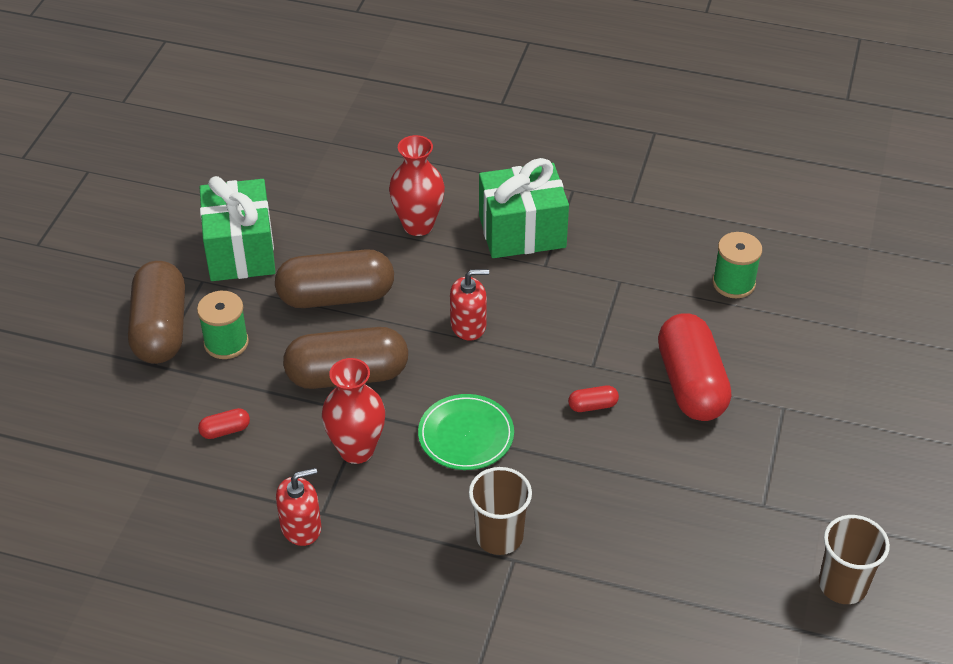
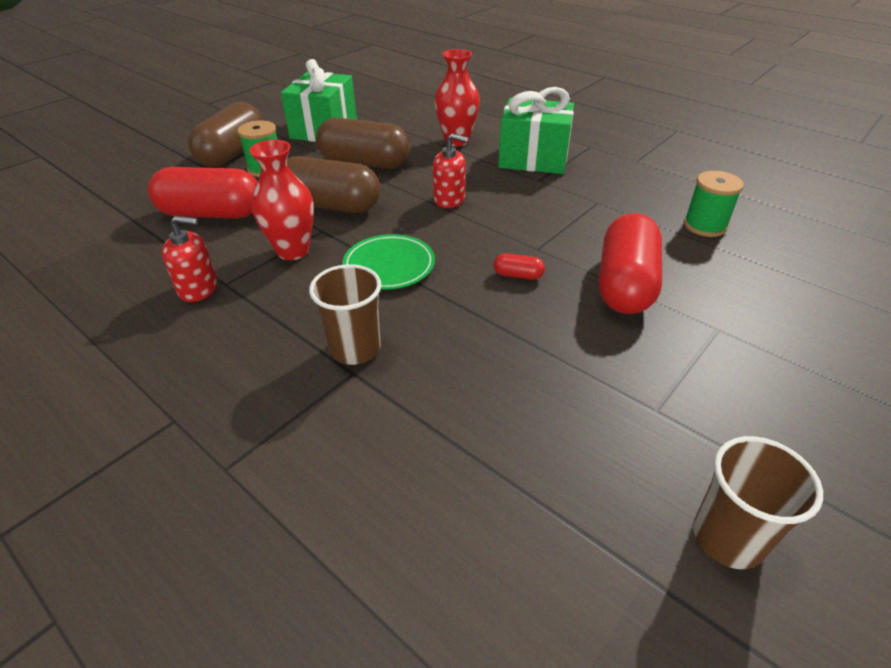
camera: 25 degrees right, 5 degrees down
red capsule [198,408,250,439] -> red capsule [148,167,258,219], size x2.47

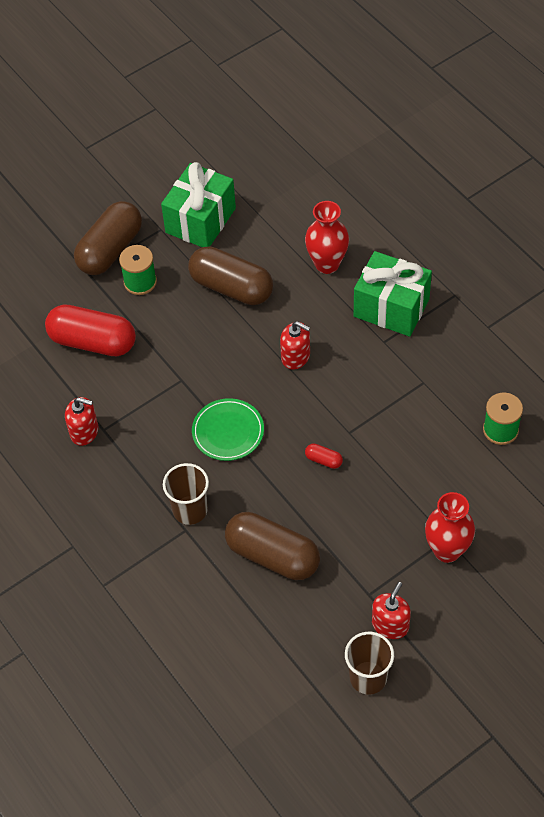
camera: 15 degrees right, 15 degrees up
red vase [249,140,314,260] -> red vase moved to [425,492,475,563]
brown capsule [287,156,380,213] -> brown capsule moved to [225,512,320,580]
red capsule [599,213,662,314] -> none
none -> red soap dispenser [372,582,411,639]

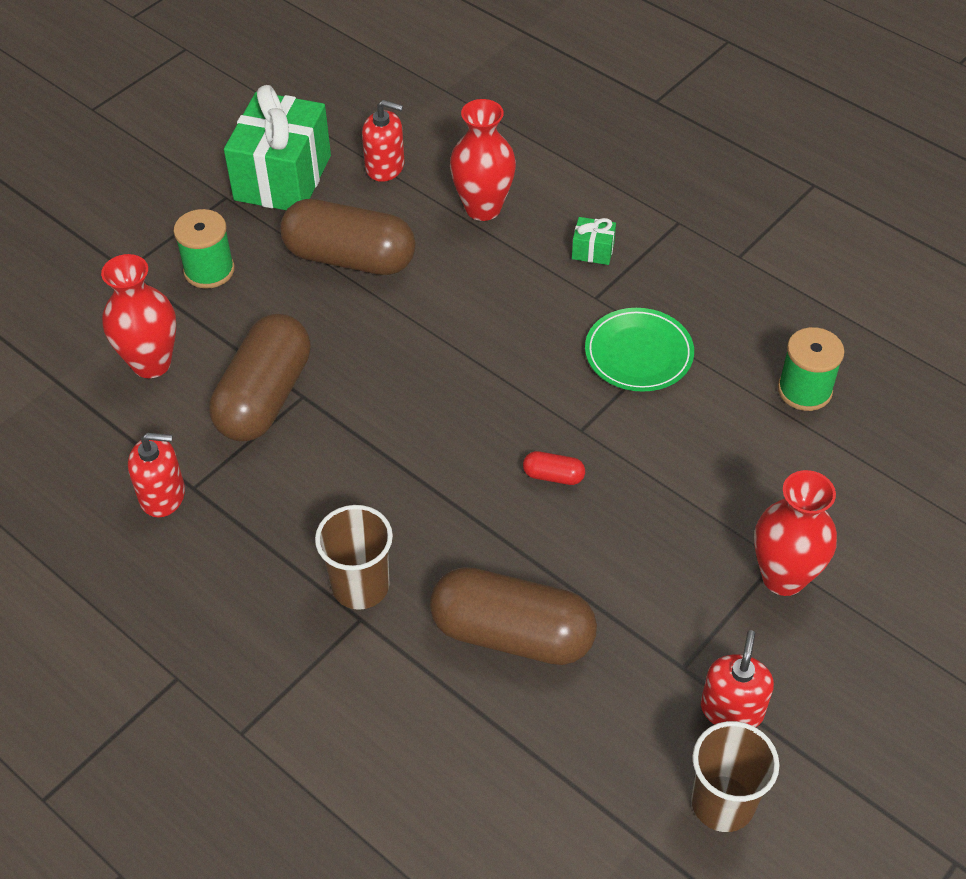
camera: 15 degrees left, 5 degrees down
red capsule [45,304,136,356] -> red vase [101,254,176,378]
brown capsule [74,201,142,275] -> brown capsule moved to [209,314,311,441]
green plate [192,398,264,461] -> green plate moved to [585,308,694,392]
red soap dispenser [280,321,310,369] -> red soap dispenser moved to [362,100,404,182]
green gift [354,251,432,337] -> green gift [572,217,616,265], size x0.41

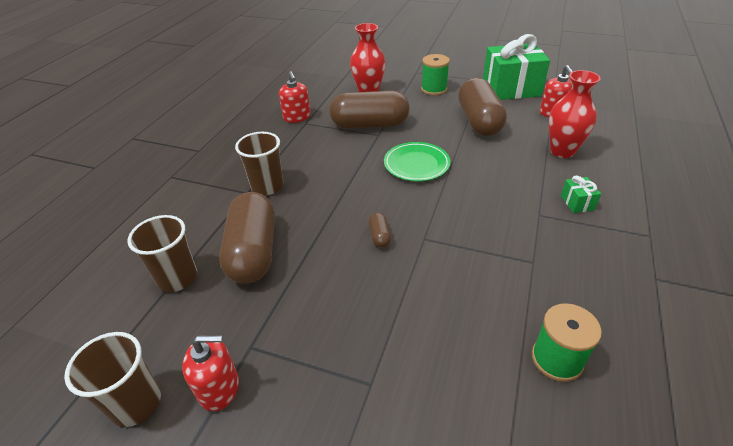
camera: 70 degrees right, 10 degrees down
red capsule [523,451,585,485] -> brown capsule [369,213,391,248]
green plate [585,308,694,392] -> green plate moved to [384,142,451,181]
red vase [754,470,837,596] -> none
none -> brown cup [127,215,197,292]

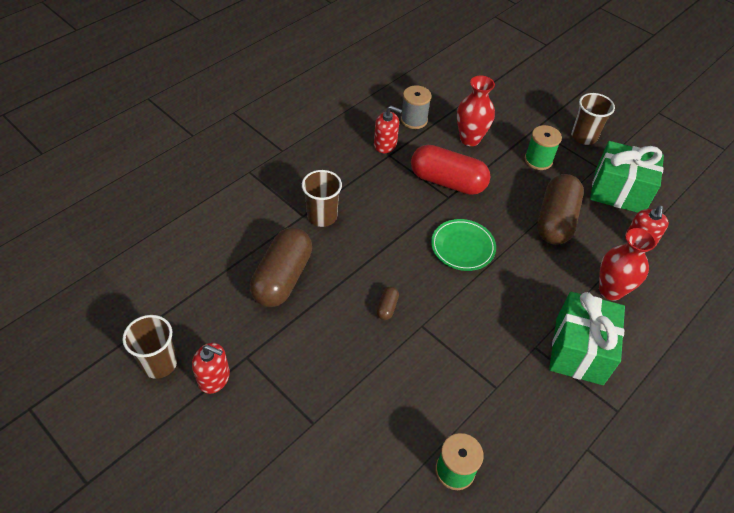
camera: 20 degrees right, 10 degrees up
brown cup [127,215,197,292] -> brown cup moved to [571,93,615,145]
red soap dispenser [279,71,311,123] -> red soap dispenser turned 75 degrees counterclockwise [374,106,402,153]
brown capsule [329,91,409,129] -> red capsule [411,145,490,195]
green gift [561,176,601,213] -> green gift [549,292,625,385], size x2.42
none -> grey spool [401,85,431,129]

